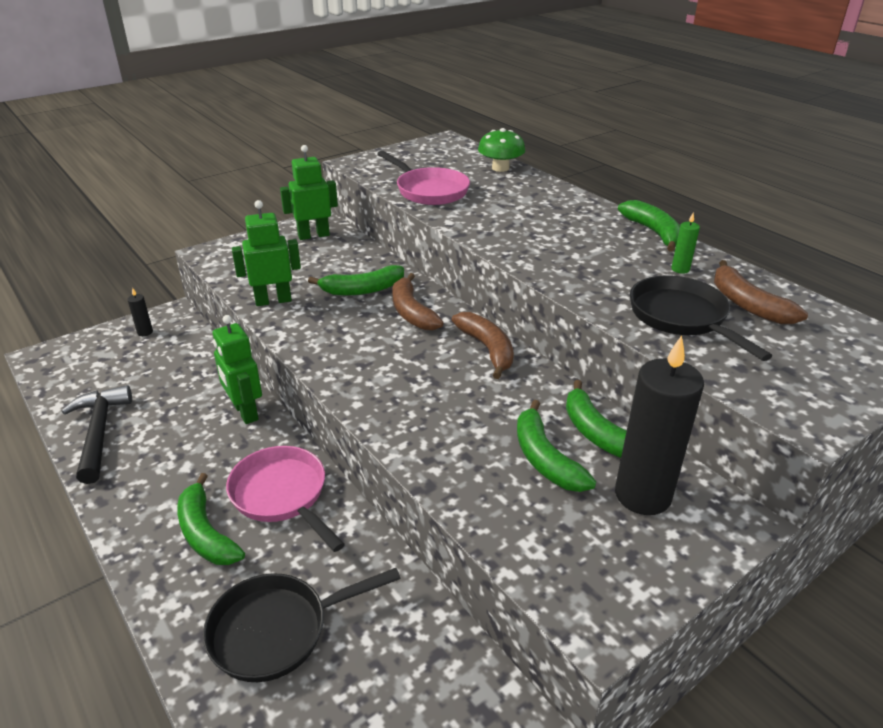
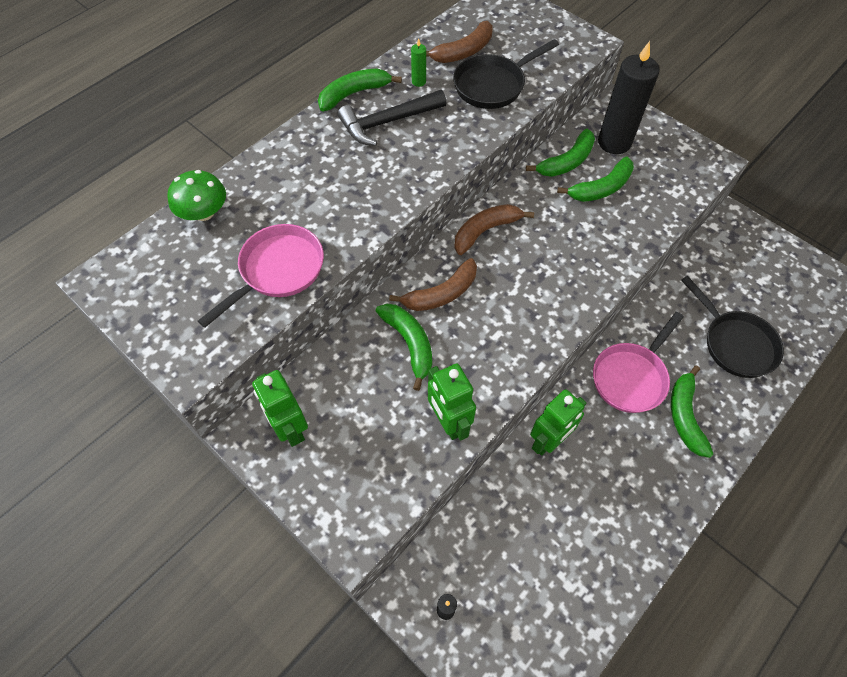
camera: 100 degrees left, 25 degrees up
black hammer [62,385,132,484] -> black hammer moved to [338,90,447,146]
green banana [177,473,245,565] -> green banana turned 135 degrees clockwise [671,366,713,458]

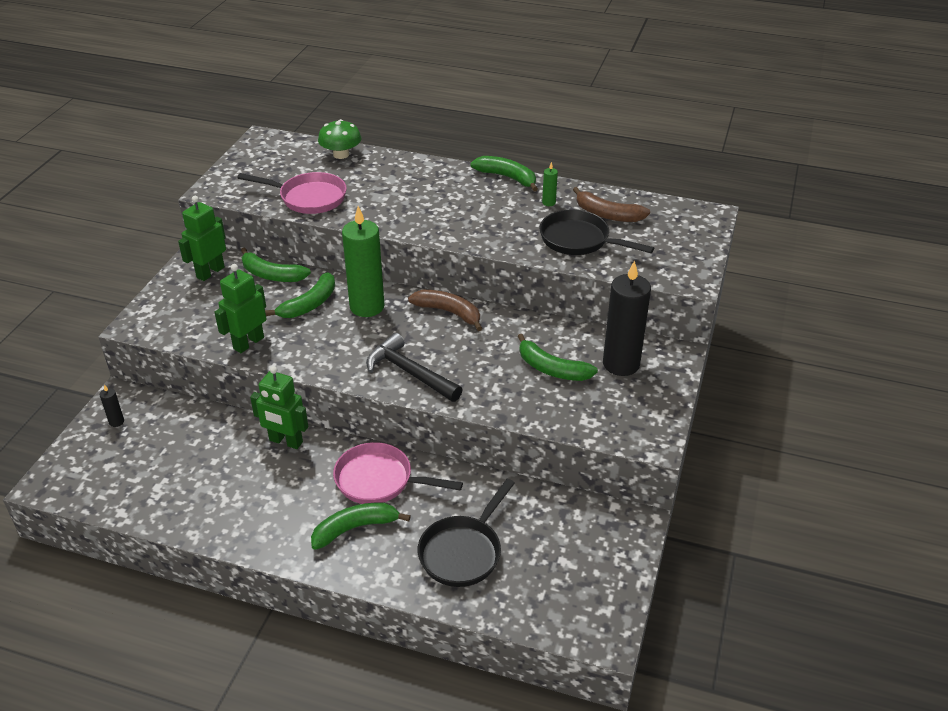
camera: 65 degrees right, 20 degrees down
black hammer [338,90,447,146] -> black hammer moved to [366,333,463,402]
brown banana [389,258,477,311] -> green candle [342,206,384,317]
green banana [526,129,595,177] -> green banana moved to [241,247,311,282]

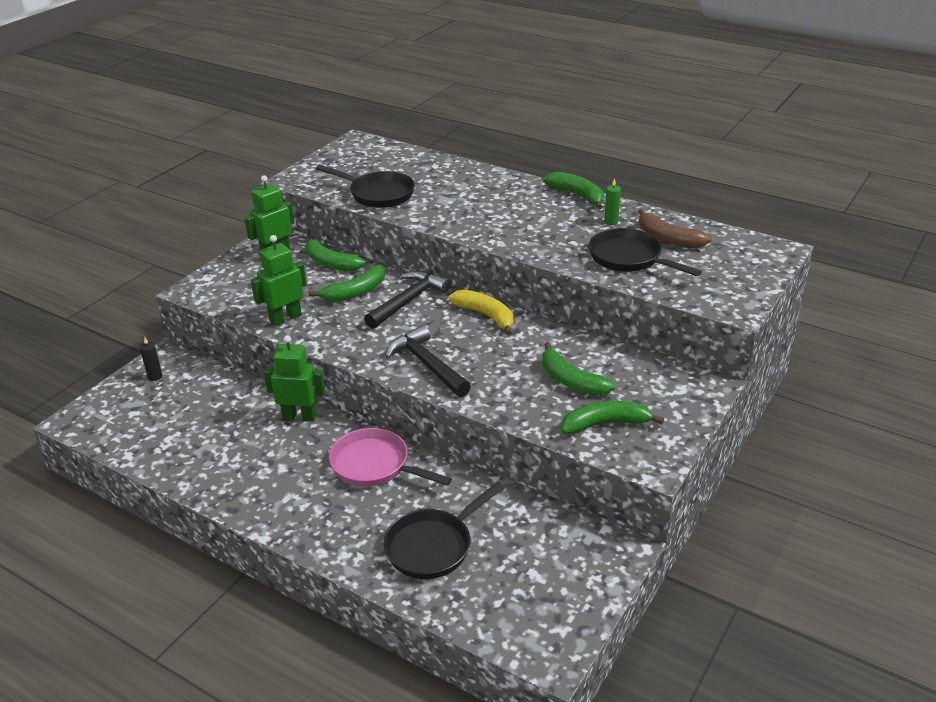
camera: 15 degrees right, 5 degrees down
pink pan [237,172,347,214] -> black pan [316,165,415,208]
green robot [250,366,308,449] -> green robot turned 150 degrees clockwise [264,335,326,421]
green banana [311,503,411,550] -> green banana moved to [561,401,664,434]
green mushroom [318,119,361,159] -> none
green candle [342,206,384,317] -> black hammer [364,271,451,329]
brown banana [408,290,482,331] -> yellow banana [449,290,513,335]
black candle [603,260,651,376] -> none

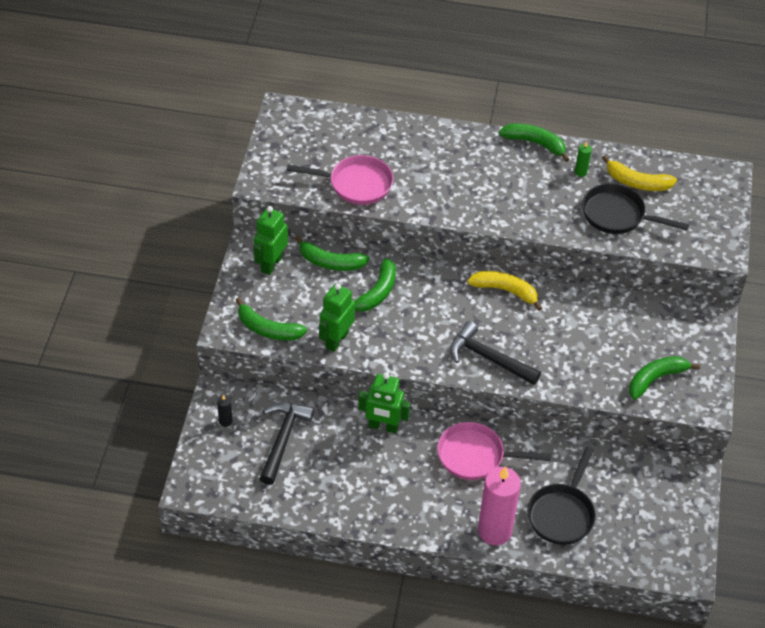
camera: 25 degrees left, 15 degrees up
green robot [264,335,326,421] -> green robot turned 150 degrees counterclockwise [358,373,410,433]
black pan [316,165,415,208] -> pink pan [287,155,393,205]
black hammer [364,271,451,329] -> black hammer moved to [259,403,314,485]
green banana [542,342,616,395] -> green banana moved to [236,298,307,341]
brown banana [638,209,712,248] -> yellow banana [602,155,677,191]
none -> pink candle [478,466,521,545]

